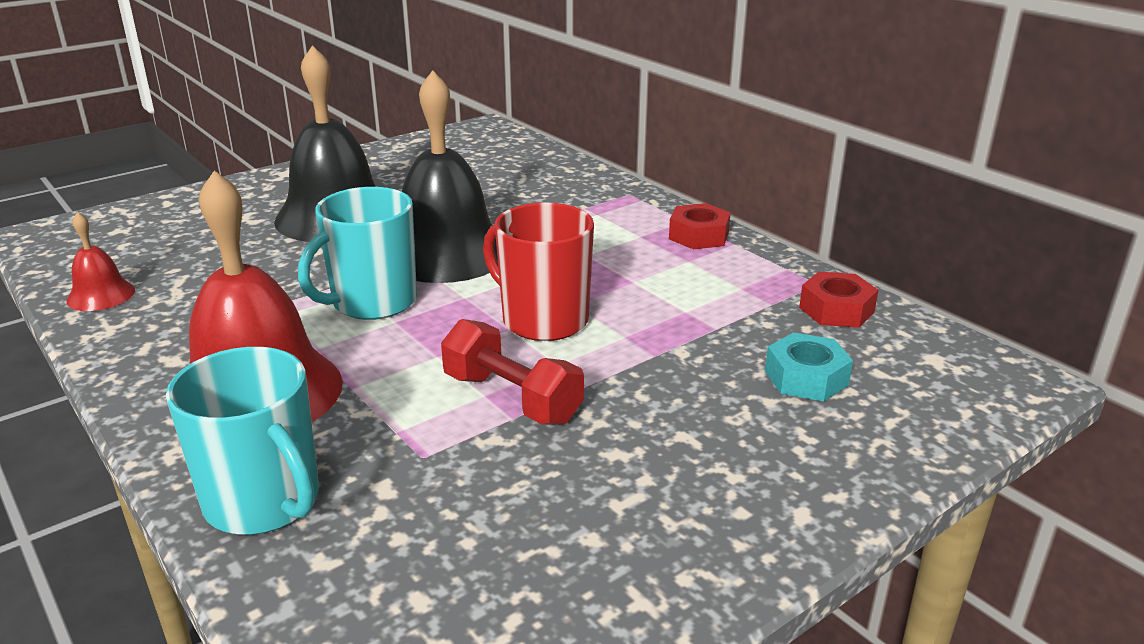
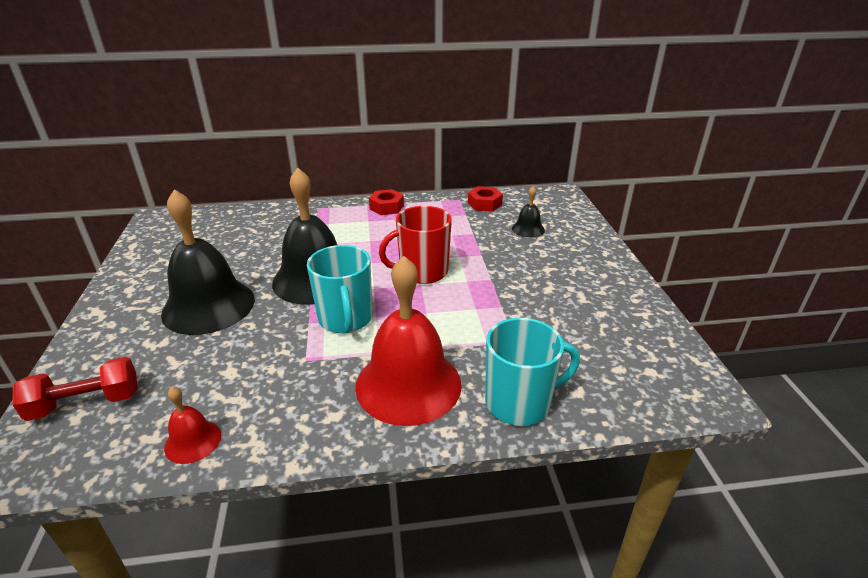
camera: 60 degrees left, 5 degrees up
red dumbbell [441,319,584,425] -> red dumbbell moved to [13,357,138,421]
turquoise nut [765,332,853,401] -> black bell [512,186,545,238]

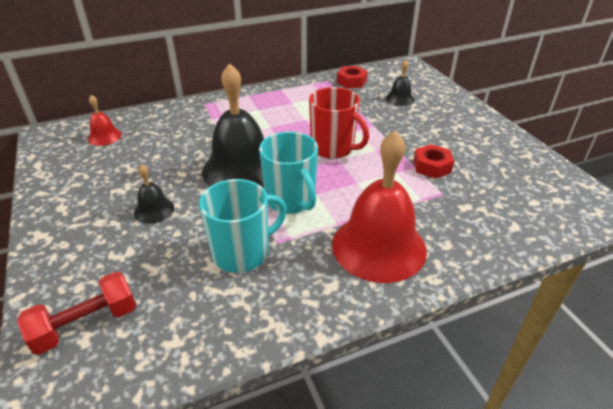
camera: 15 degrees left, 5 degrees up
black bell [161,189,255,335] -> black bell [134,164,174,224], size x0.46
red bell [164,386,221,464] -> red bell moved to [88,95,122,146]
red nut [369,189,404,215] -> red nut moved to [413,144,454,179]
red mug [379,206,452,284] -> red mug turned 105 degrees counterclockwise [309,87,369,159]
turquoise mug [485,318,580,426] -> turquoise mug moved to [199,179,287,273]

